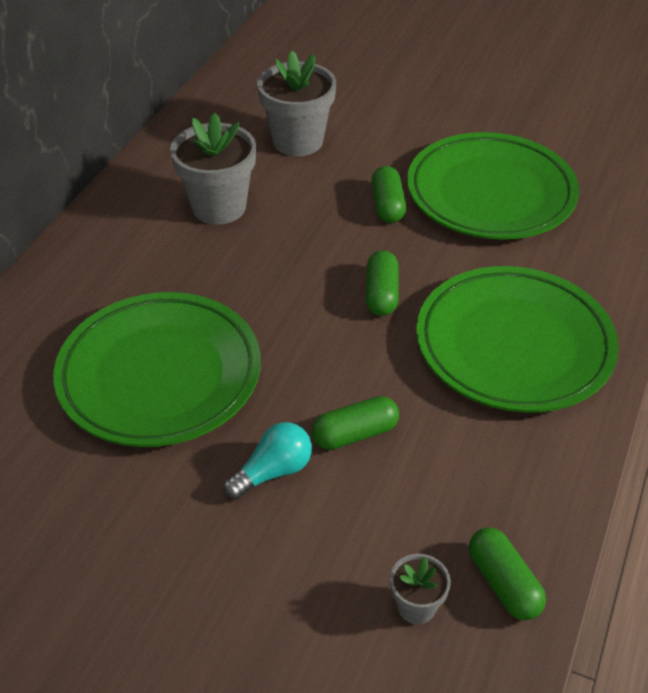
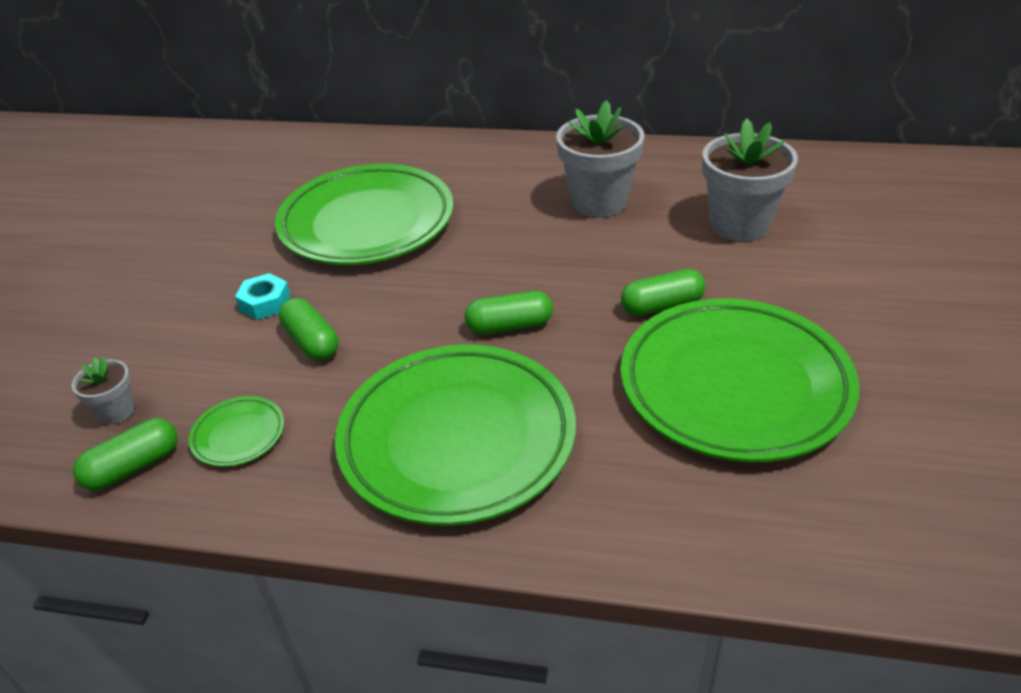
camera: 80 degrees right, 5 degrees down
turquoise light bulb [223,422,312,500] -> turquoise nut [235,273,291,320]
none -> green plate [189,396,284,467]

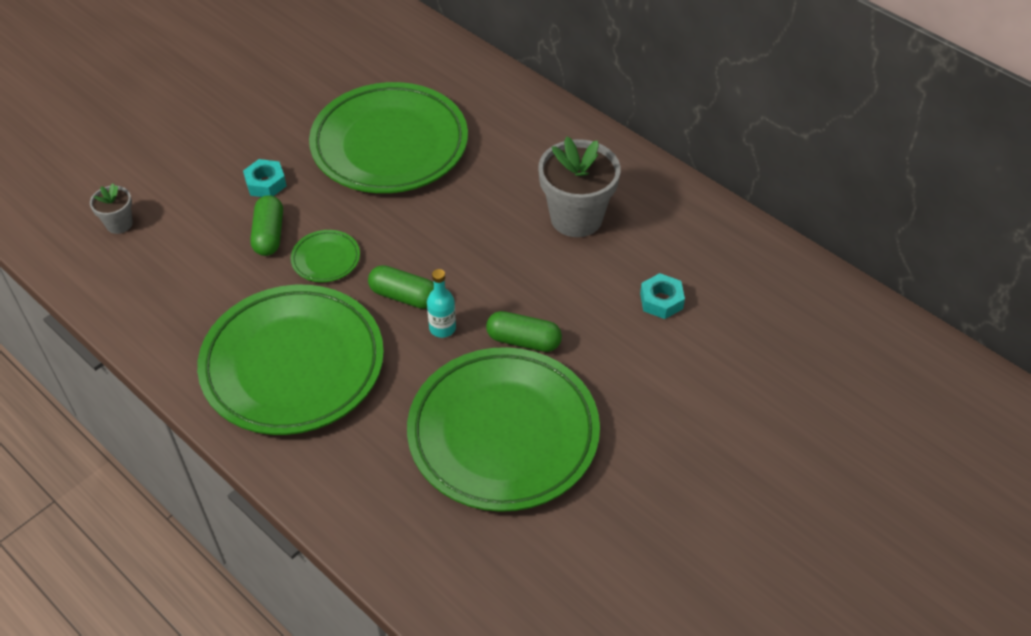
camera: 30 degrees right, 10 degrees up
green capsule [73,418,177,491] -> none
green plate [189,396,284,467] -> green plate moved to [291,230,360,282]
grey flower pot [702,119,798,241] -> turquoise nut [640,273,685,319]
none -> turquoise bottle [427,269,456,338]

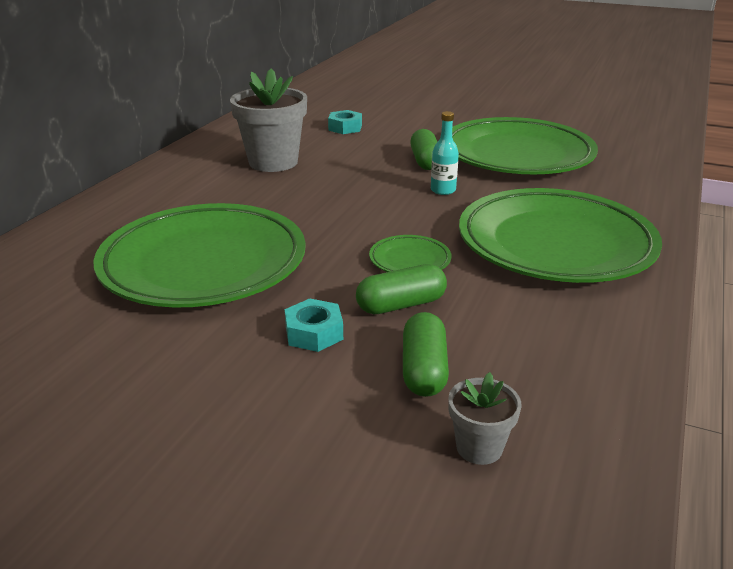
camera: 110 degrees left, 20 degrees down
green capsule [368,265,434,309] -> green capsule moved to [403,312,449,397]

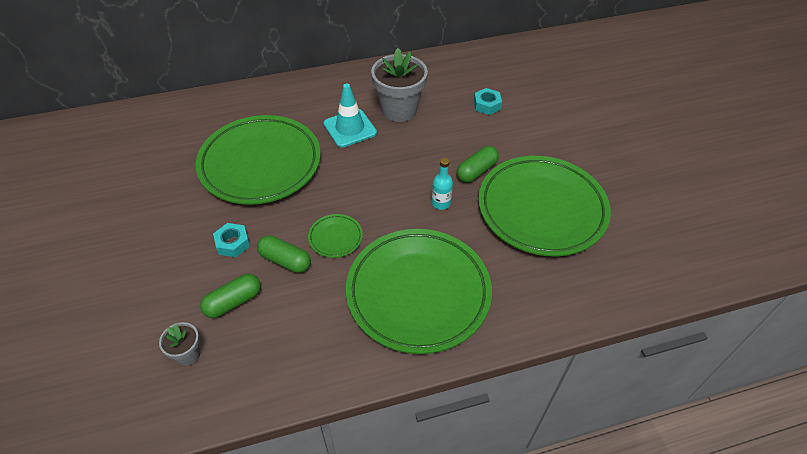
camera: 50 degrees right, 20 degrees up
none -> turquoise traffic cone [324,84,377,148]

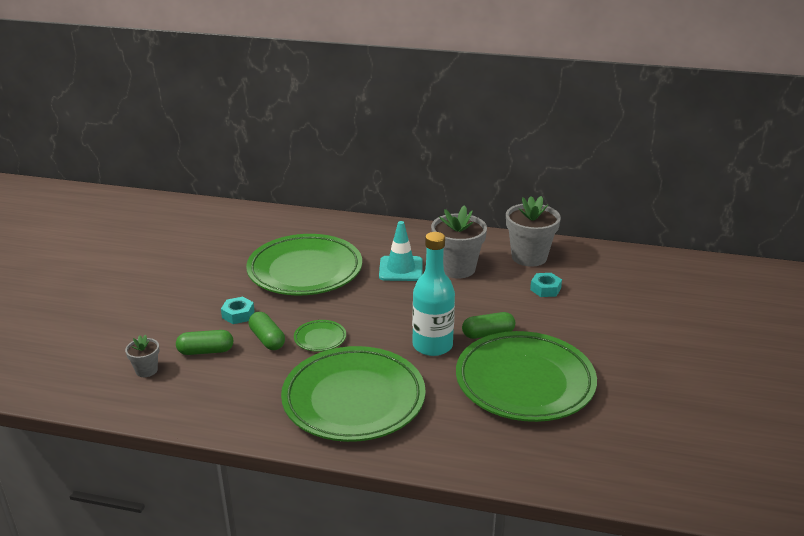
camera: 30 degrees right, 20 degrees down
turquoise bottle [432,158,453,210] -> turquoise bottle [412,232,455,356], size x2.04
none -> grey flower pot [506,196,561,267]

